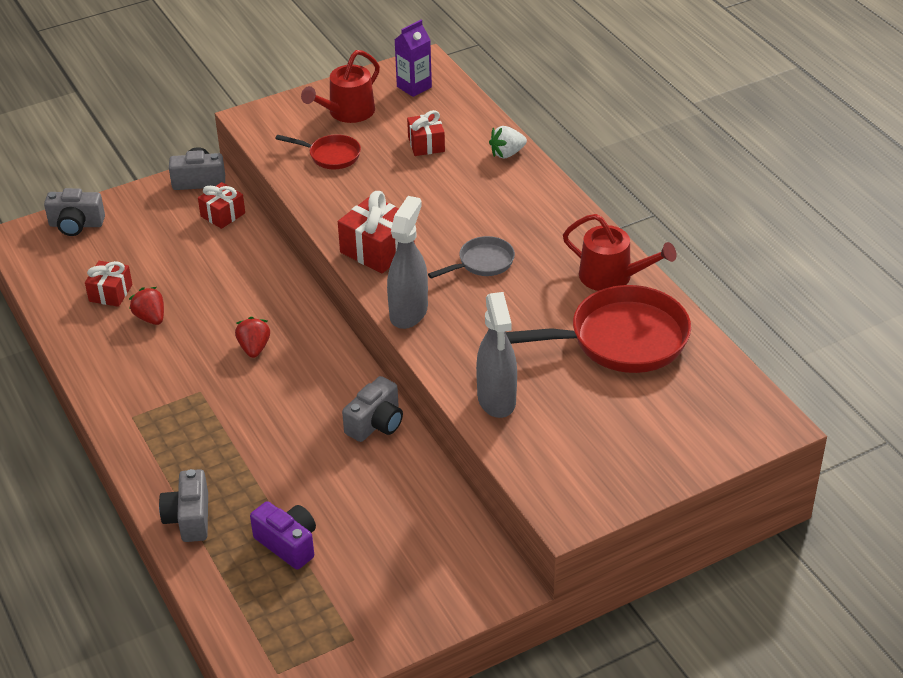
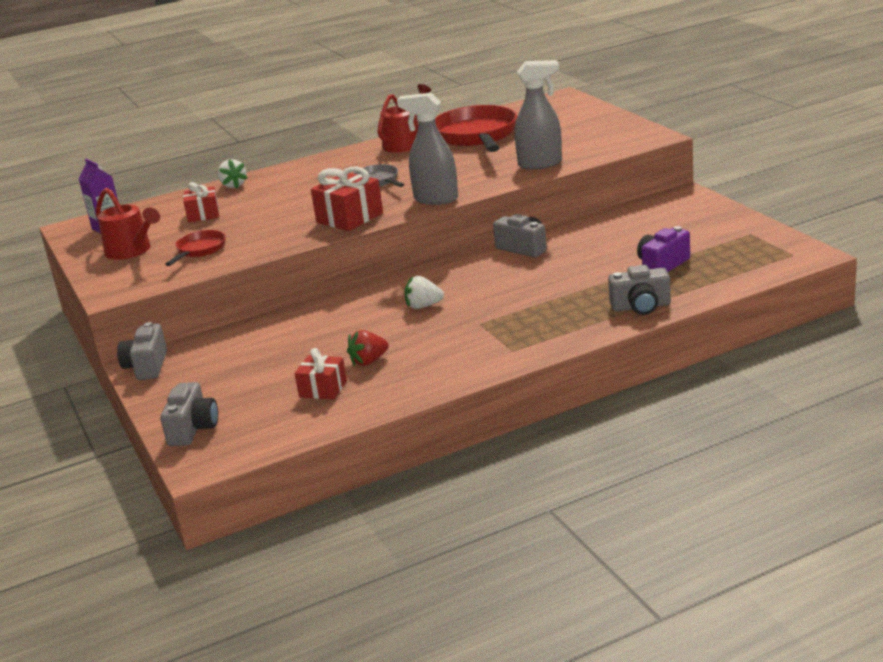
camera: 85 degrees left, 15 degrees down
red gift [198,182,245,229] -> none
red strawberry [235,317,270,358] -> white strawberry [404,276,444,309]

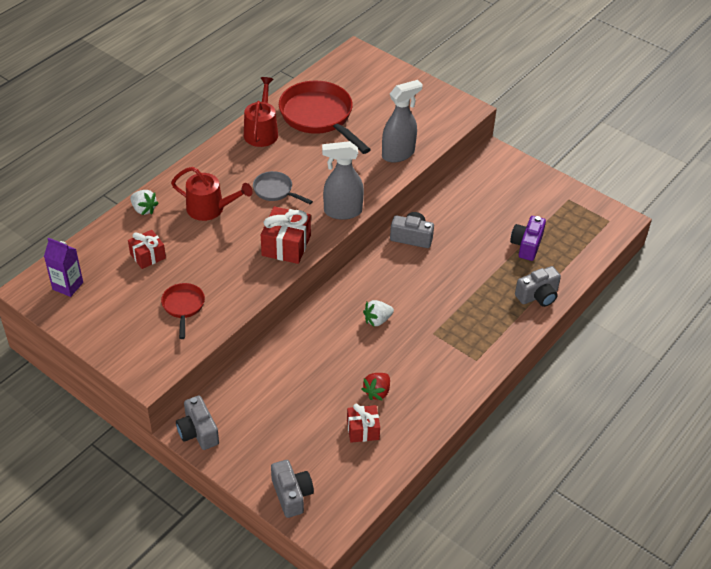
camera: 30 degrees left, 20 degrees up
red watering can [96,188,160,260] -> red watering can moved to [171,167,253,221]

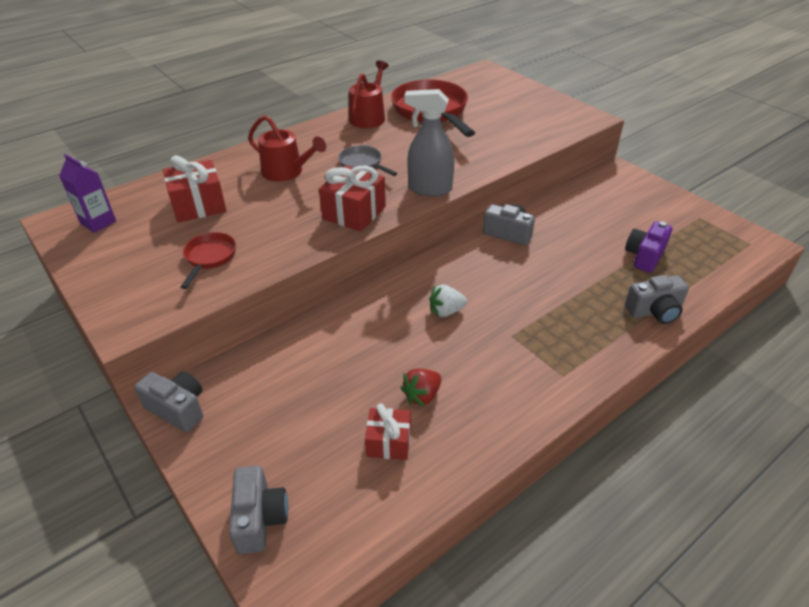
camera: 15 degrees right, 5 degrees down
red gift [128,230,166,269] -> red gift [163,155,227,222], size x1.55
white strawberry [130,190,158,215] -> none
grey camera [176,396,219,450] -> grey camera turned 135 degrees clockwise [135,371,203,432]
grey spray bottle [382,80,423,163] -> none

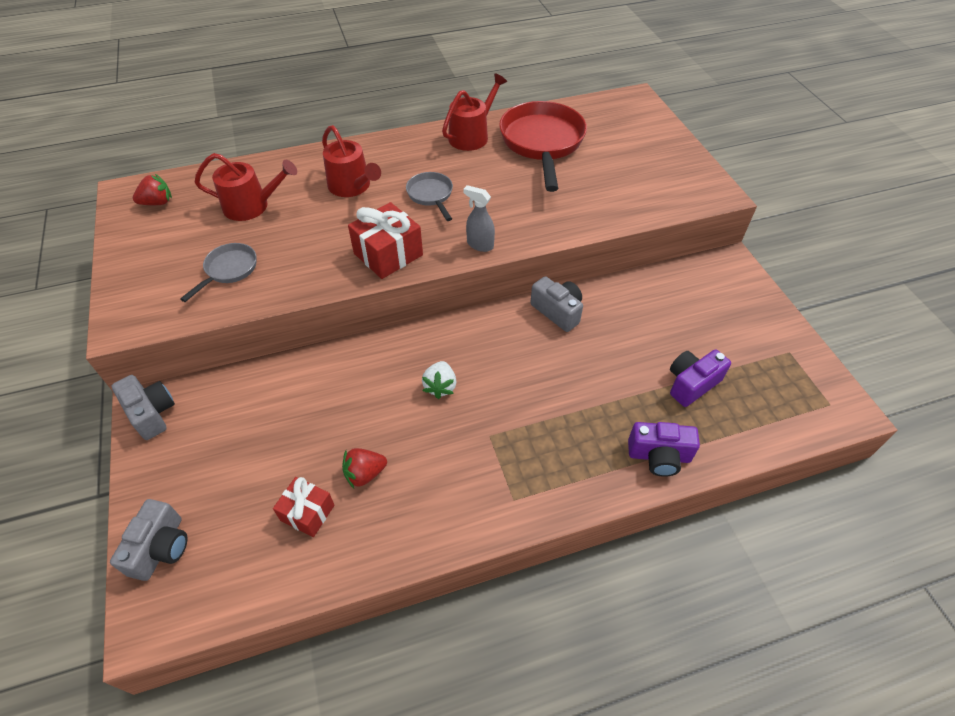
camera: 20 degrees right, 10 degrees up
purple carton [59,154,116,233] -> red strawberry [133,174,172,205]
red gift [163,155,227,222] -> red watering can [195,153,297,221]
red pan [181,232,236,289] -> grey pan [180,243,257,302]
grey spray bottle [404,89,454,196] -> grey spray bottle [463,185,495,252], size x0.60
white strawberry [430,285,467,317] -> white strawberry turned 90 degrees counterclockwise [422,361,457,399]
grey camera [625,275,689,324] -> purple camera [628,422,700,477]

